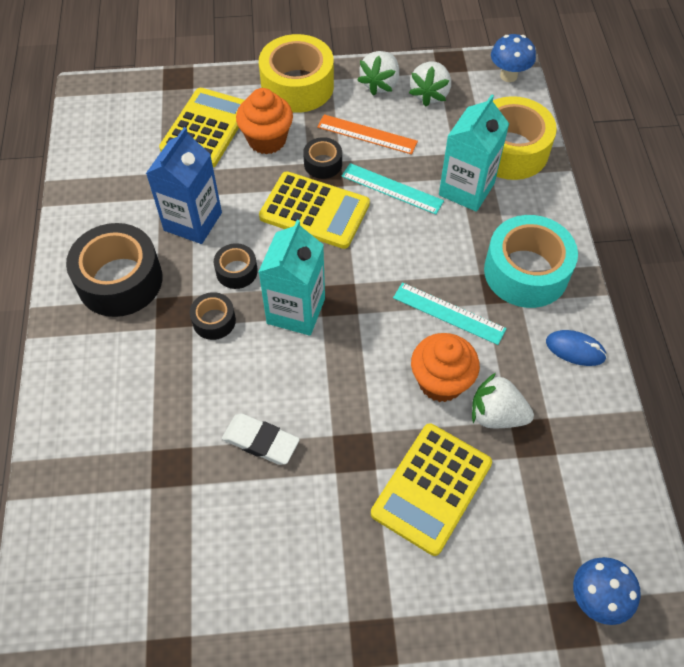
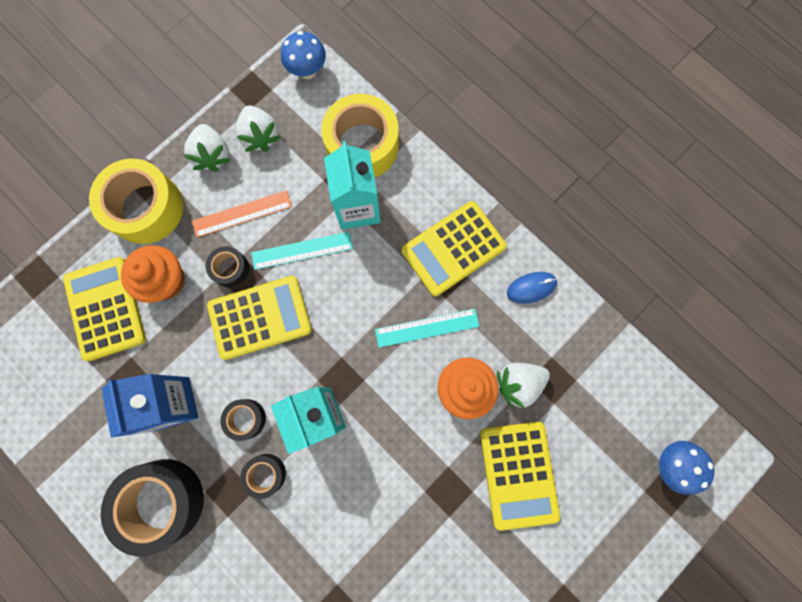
camera: 40 degrees left, 20 degrees up
white eraser [222,414,300,465] -> none
turquoise tape [484,215,578,308] -> yellow calculator [402,201,507,296]

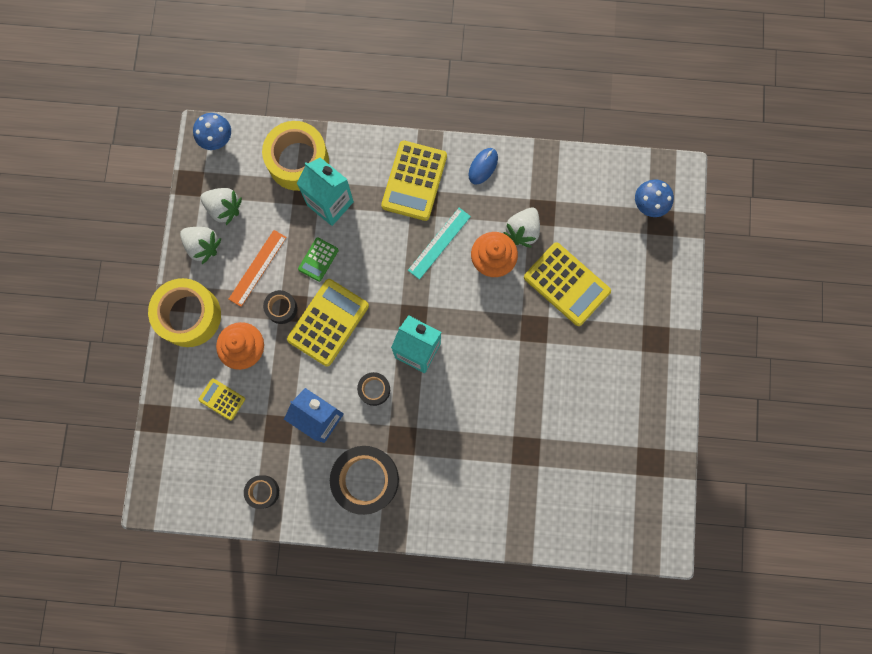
camera: 40 degrees left, 0 degrees up
yellow calculator [63,257,146,361] -> yellow calculator [198,379,245,420], size x0.52
black tape [240,454,286,499] -> black tape moved to [244,475,279,509]
turquoise ruler [251,232,353,270] -> green calculator [298,238,339,282]

